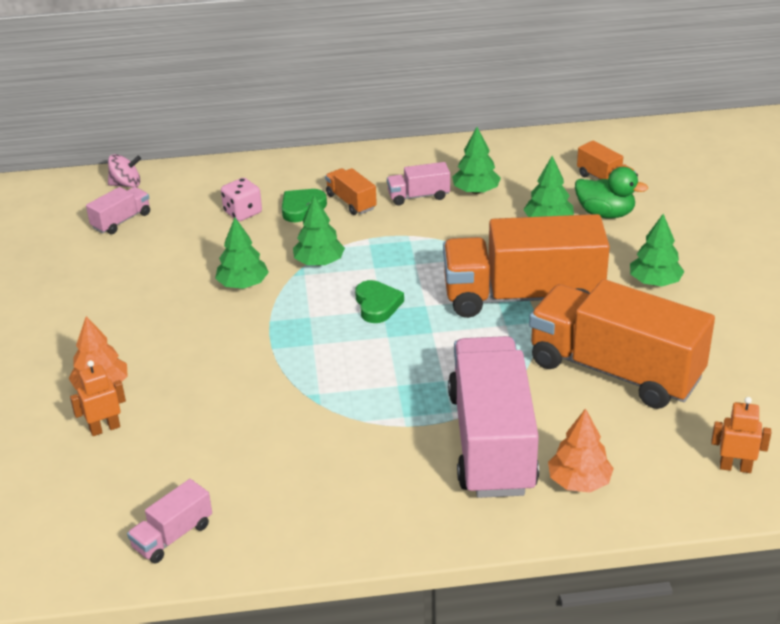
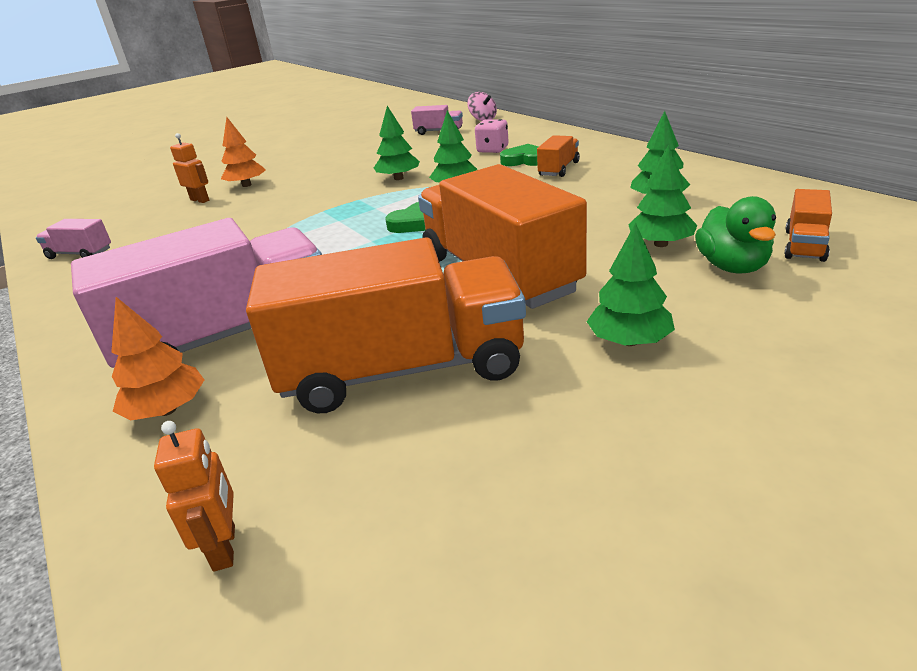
camera: 65 degrees right, 5 degrees down
pink truck [387,162,450,206] -> none
orange truck [529,279,715,409] -> orange truck turned 75 degrees clockwise [246,237,526,413]

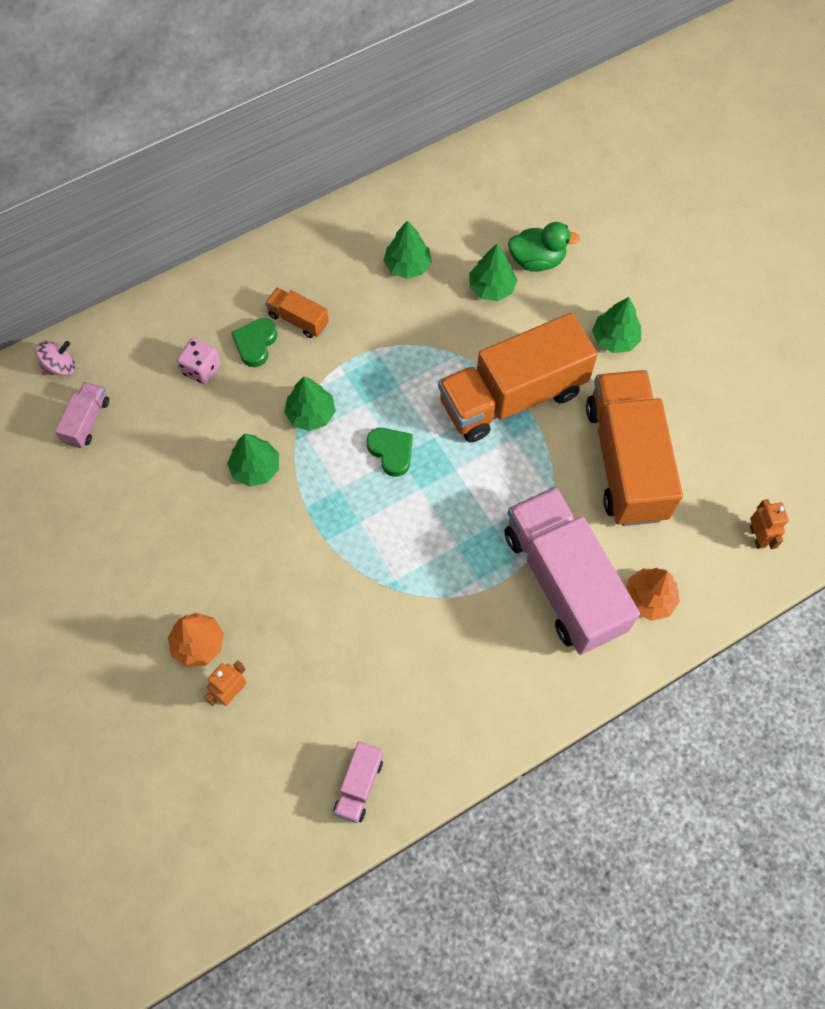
camera: 90 degrees left, 35 degrees up
orange robot [154,421,235,572] -> orange robot turned 90 degrees clockwise [750,499,789,549]
orange truck [784,189,832,262] -> none

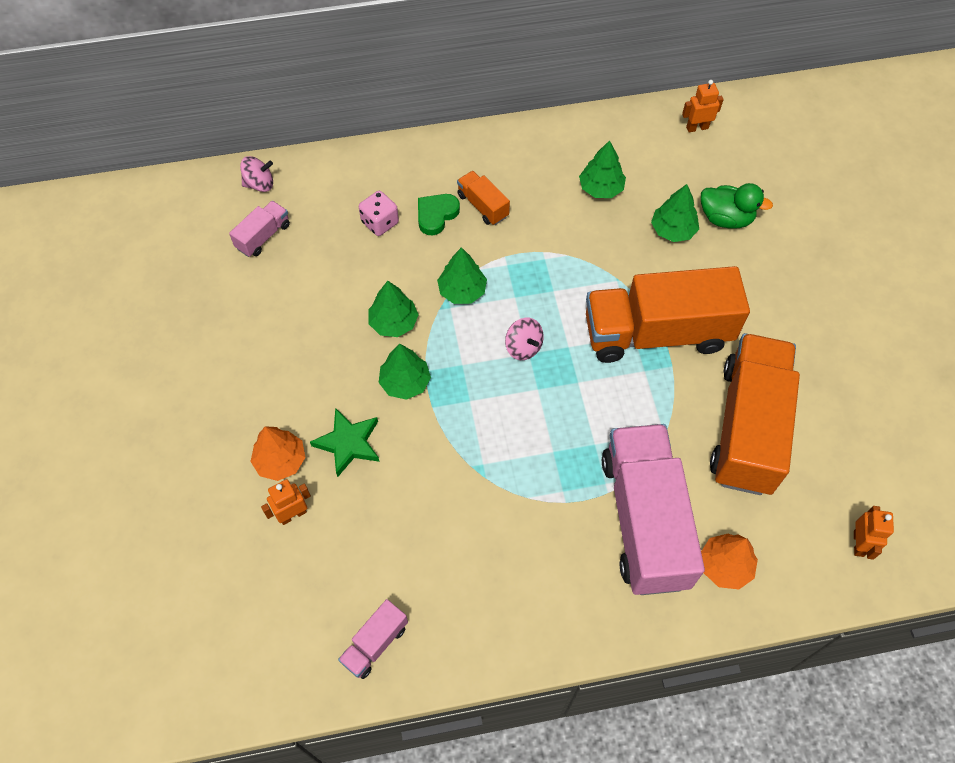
camera: 20 degrees right, 5 degrees down
green heart [367,428,413,477] -> pink spinning top [505,318,544,360]
green tree [592,297,641,353] -> green tree moved to [379,344,431,400]
none -> green star [310,408,380,477]
none -> orange robot [682,80,724,132]

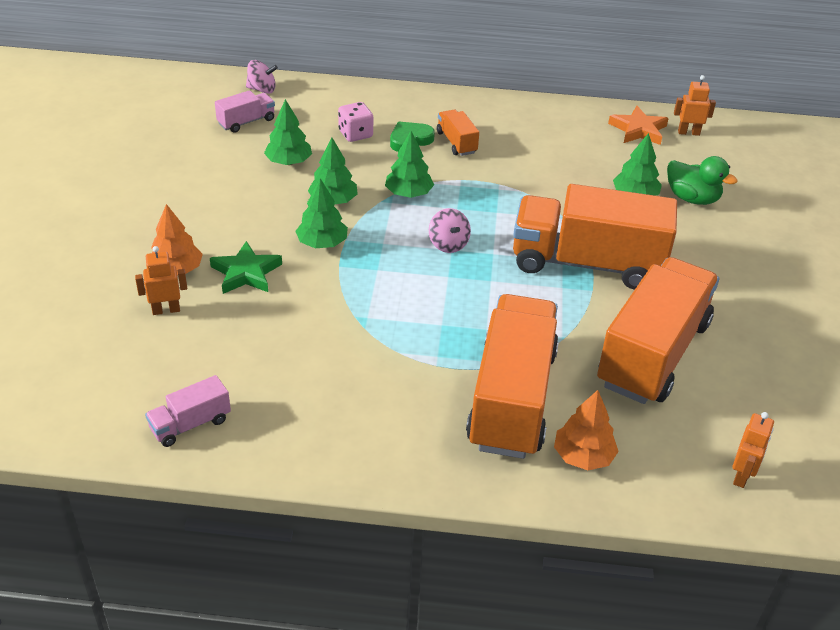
camera: 15 degrees right, 20 degrees down
green tree [579,140,626,198] -> green tree moved to [264,99,312,165]
pink truck [602,424,705,595] -> orange truck [466,294,559,459]
none -> orange star [608,106,669,145]

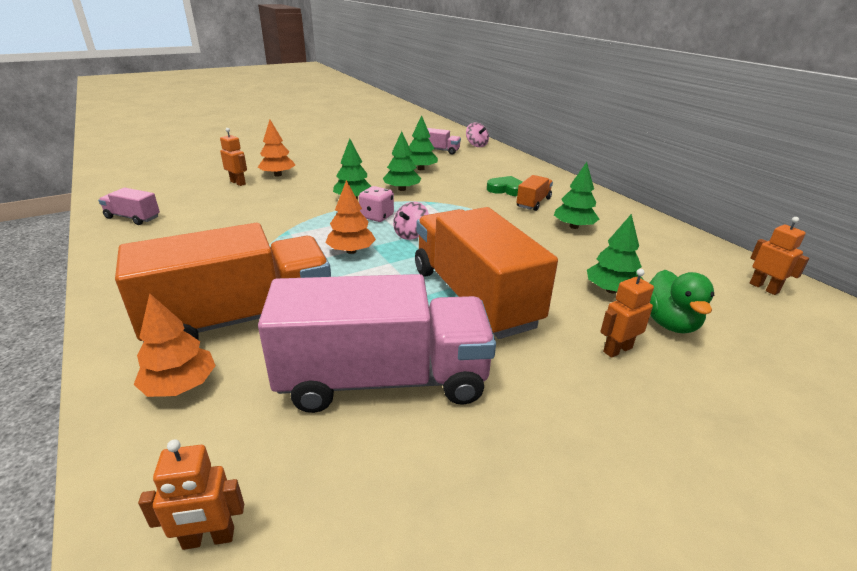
camera: 55 degrees right, 10 degrees down
green star [210,241,282,294] -> none
pink dice [338,102,373,142] -> pink dice moved to [359,186,394,222]
green tree [385,131,434,198] -> green tree moved to [554,162,599,229]
orange truck [597,257,719,404] -> pink truck [258,274,496,413]
orange star [608,106,669,145] -> none
none -> orange tree [325,180,376,254]
none -> orange robot [600,269,654,358]

